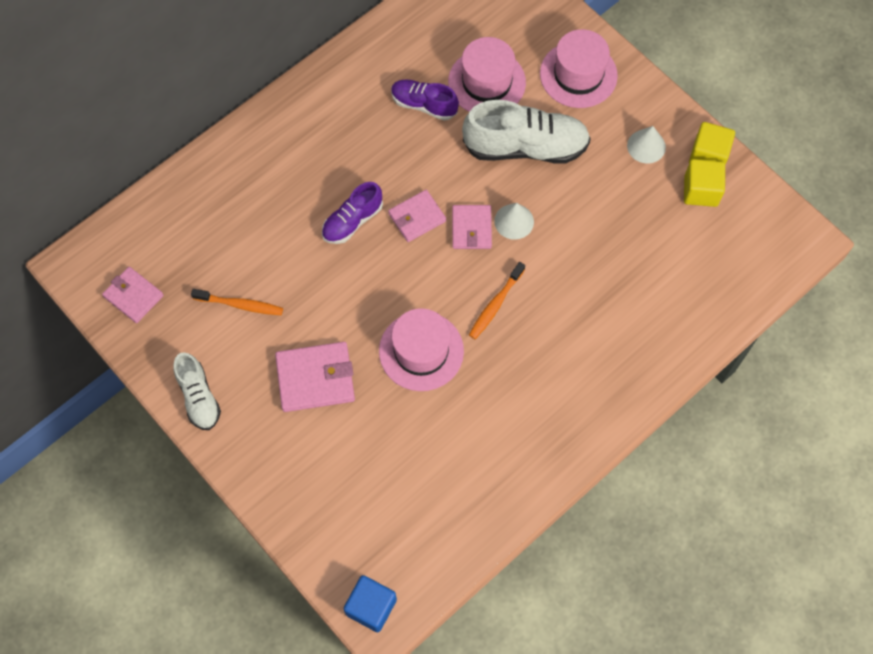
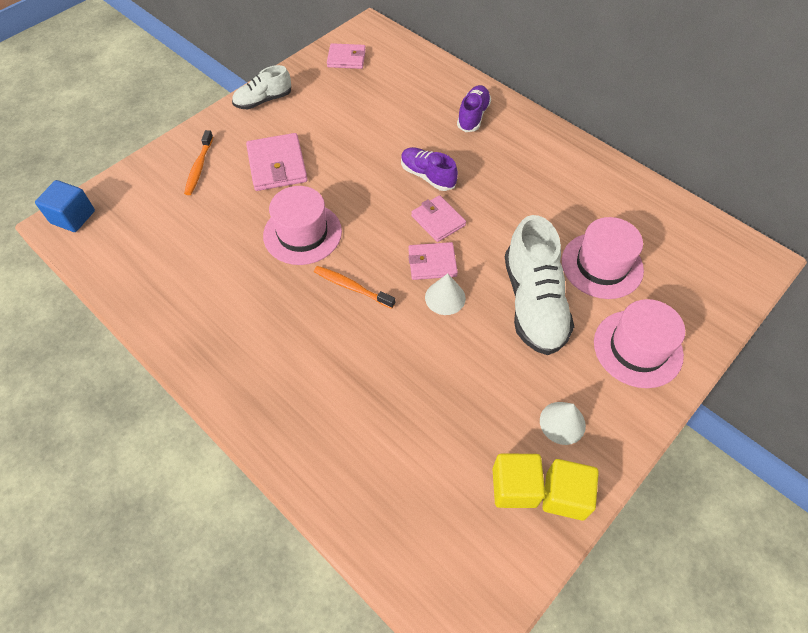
camera: 85 degrees right, 10 degrees down
pink wallet [102,267,164,323] -> pink wallet turned 60 degrees clockwise [327,43,366,69]
orange toothbrush [191,289,283,315] -> orange toothbrush moved to [184,130,213,195]
purple shoe [391,79,459,121] -> purple shoe moved to [457,85,491,132]

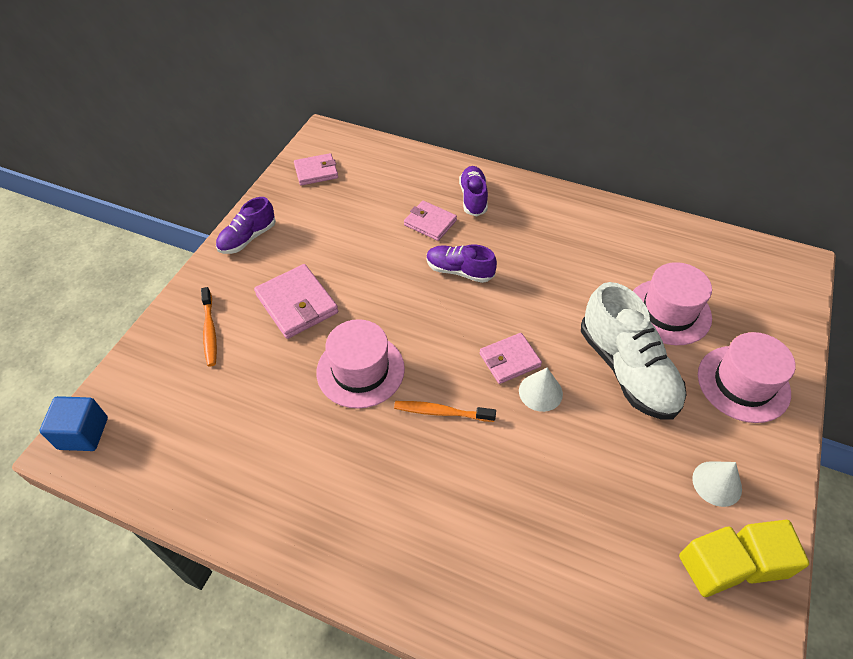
camera: 20 degrees left, 5 degrees down
white shoe [232,65,291,109] -> purple shoe [216,197,276,254]
pink wallet [411,195,466,242] -> pink wallet moved to [404,201,457,241]

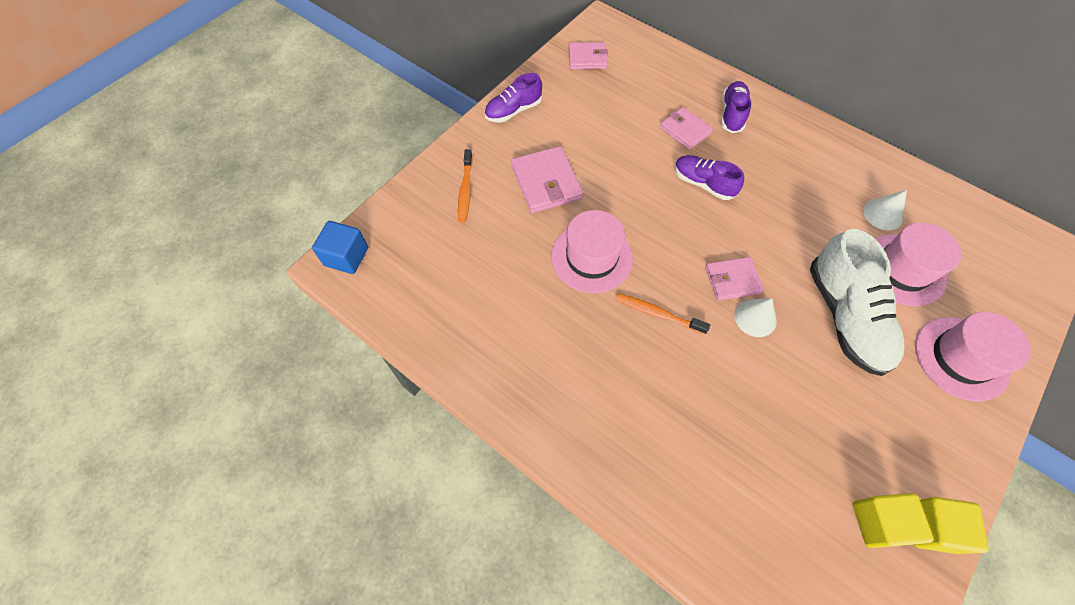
camera: 15 degrees right, 10 degrees up
white cone [692,461,742,507] -> white cone moved to [863,190,907,230]

